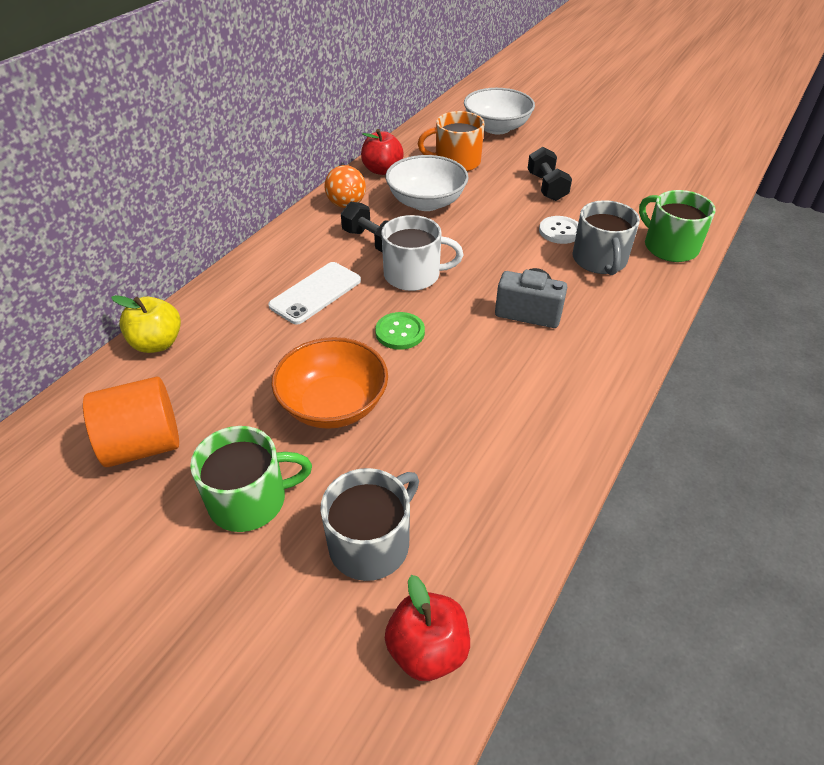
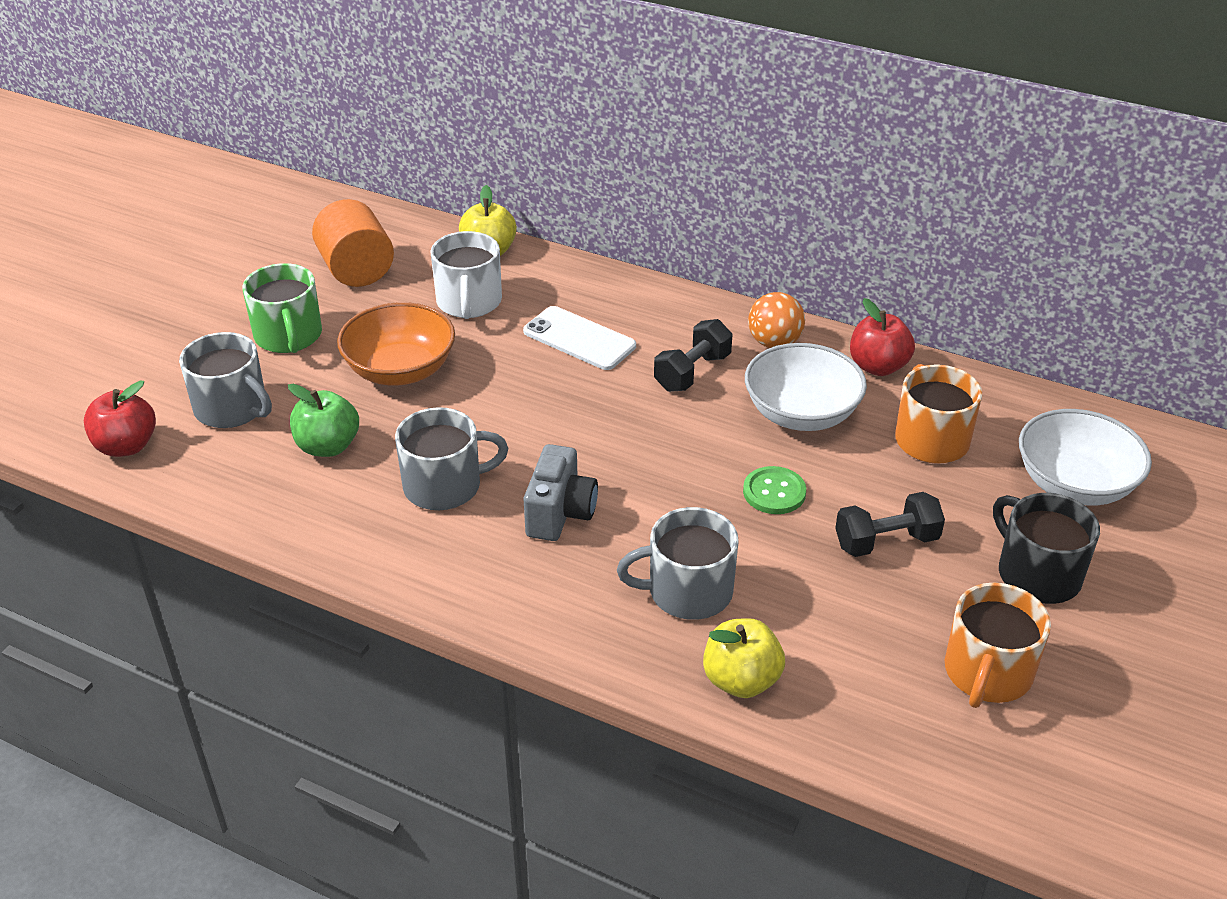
camera: 85 degrees right, 5 degrees down
green button [375,312,425,350] -> green button moved to [743,466,806,514]
white mug [381,215,463,291] -> white mug moved to [430,231,502,319]
white button [539,216,578,244] -> none
green mug [639,190,716,262] -> yellow apple [703,618,785,698]
none -> green apple [288,384,359,457]
none -> grey mug [395,407,509,510]
none -> orange mug [945,583,1051,708]
none -> black mug [993,493,1100,604]

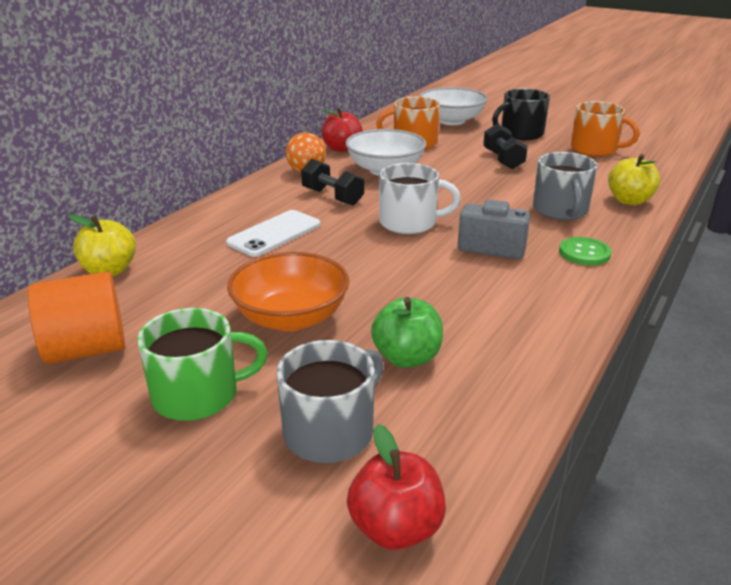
camera: 85 degrees left, 10 degrees down
grey mug [395,407,509,510] -> none
white mug [430,231,502,319] -> white mug moved to [379,163,461,234]
green button [743,466,806,514] -> green button moved to [559,237,611,265]

